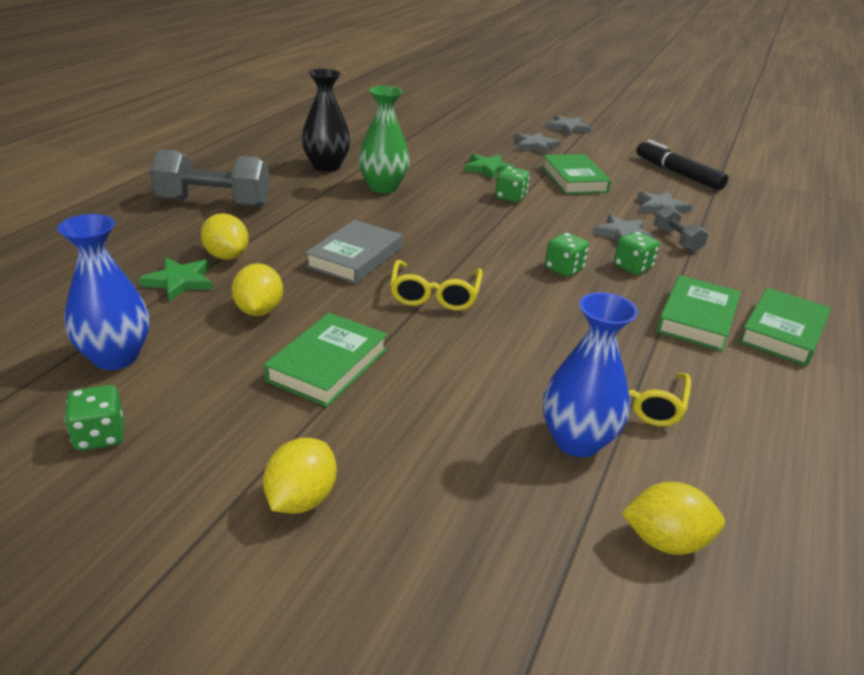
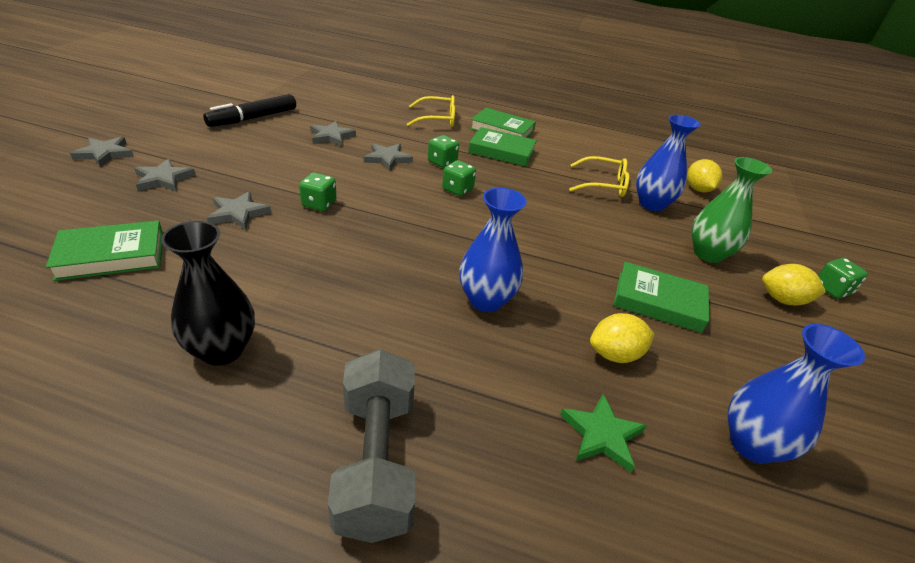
camera: 100 degrees left, 5 degrees up
green dice [64,385,124,451] -> green dice moved to [818,258,868,299]
yellow lemon [201,213,249,260] -> none
grey book [305,220,402,284] -> blue vase [460,188,527,312]
green vase [359,86,410,193] -> green vase moved to [691,157,772,263]
yellow glasses [390,260,483,311] -> yellow glasses moved to [407,95,455,127]
green star [464,154,516,180] -> grey star [207,191,271,230]
green book [542,154,611,194] -> green book moved to [46,221,163,281]
grey dumbbell [654,205,708,252] -> none

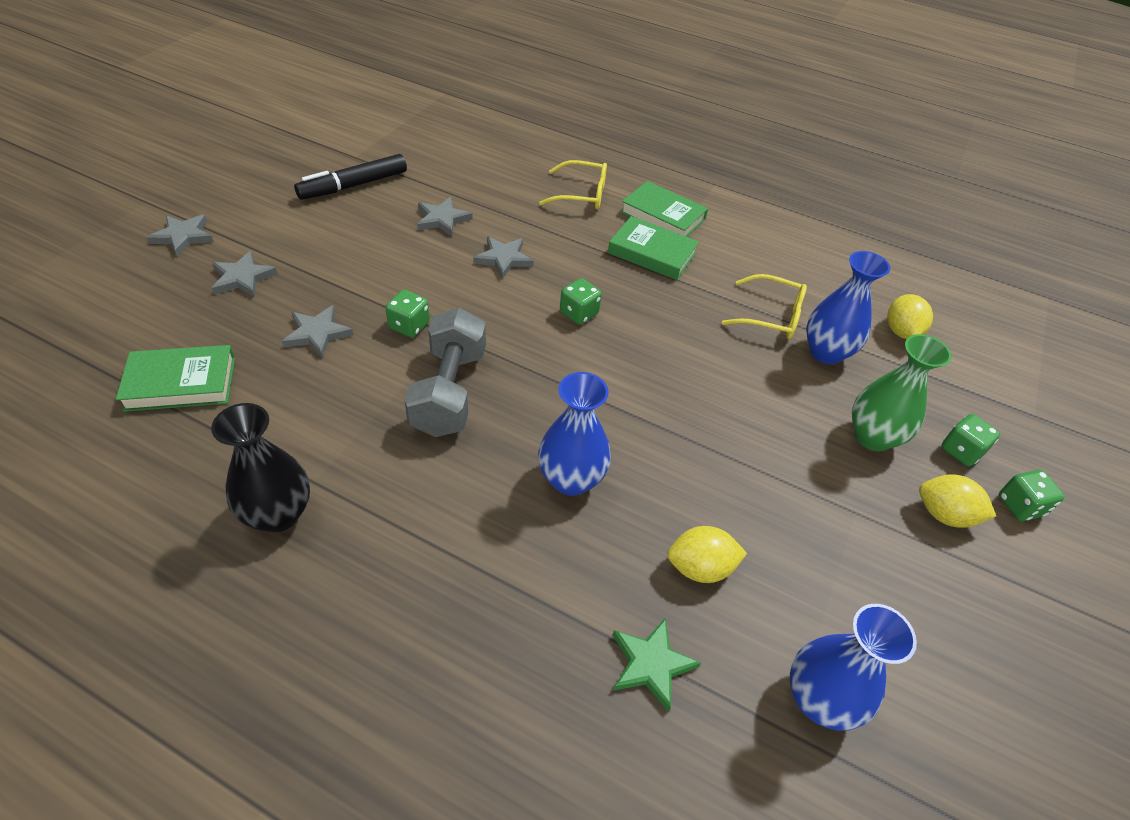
camera: 10 degrees right, 10 degrees up
grey dumbbell [328,349,415,543] -> grey dumbbell moved to [404,308,486,437]
green dice [428,135,459,168] -> green dice moved to [941,414,1000,466]
green book [613,262,709,333] -> none

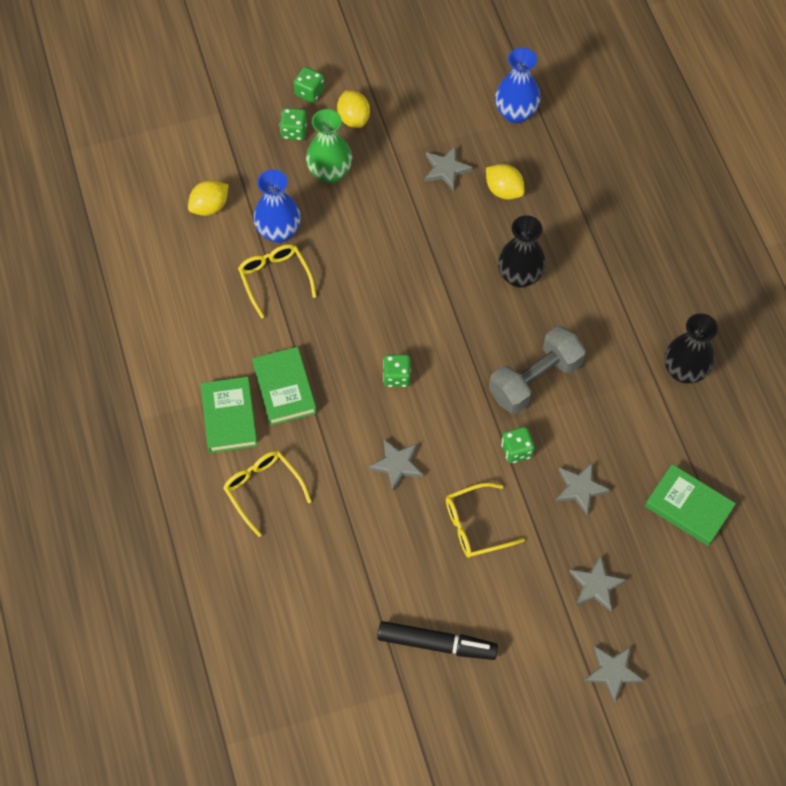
camera: 130 degrees left, 15 degrees up
grey star [417,197,473,236] -> grey star moved to [424,146,473,191]
blue vase [538,372,611,496] -> black vase [498,215,546,288]
green star [613,617,701,712] -> none
none -> yellow glasses [446,483,525,558]

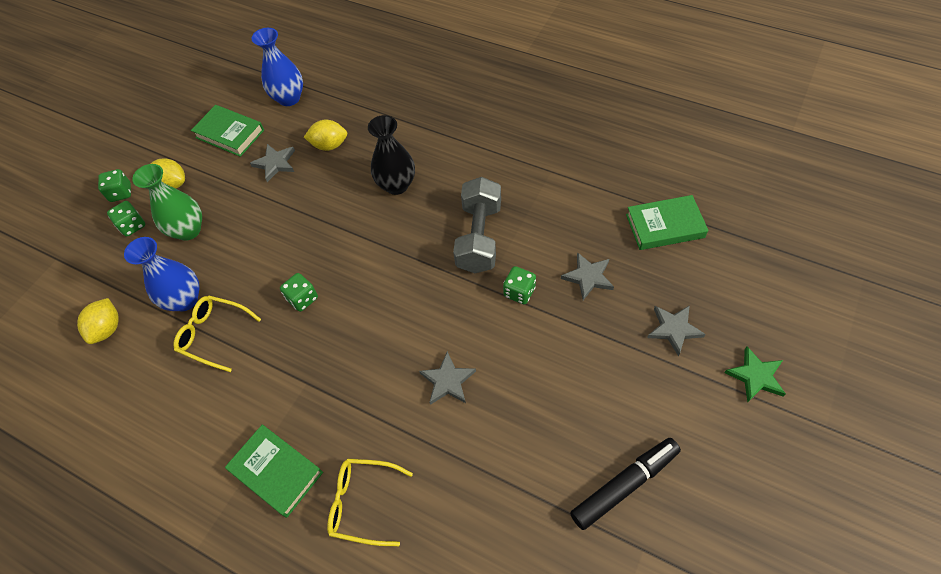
camera: 40 degrees left, 5 degrees down
green book [252,347,317,425] -> green book moved to [191,105,264,157]
green dice [383,354,411,387] -> green dice moved to [280,273,318,312]
yellow glasses [446,483,525,558] -> none
grey star [584,646,644,703] -> green star [724,347,786,403]
black vase [664,313,718,384] -> none

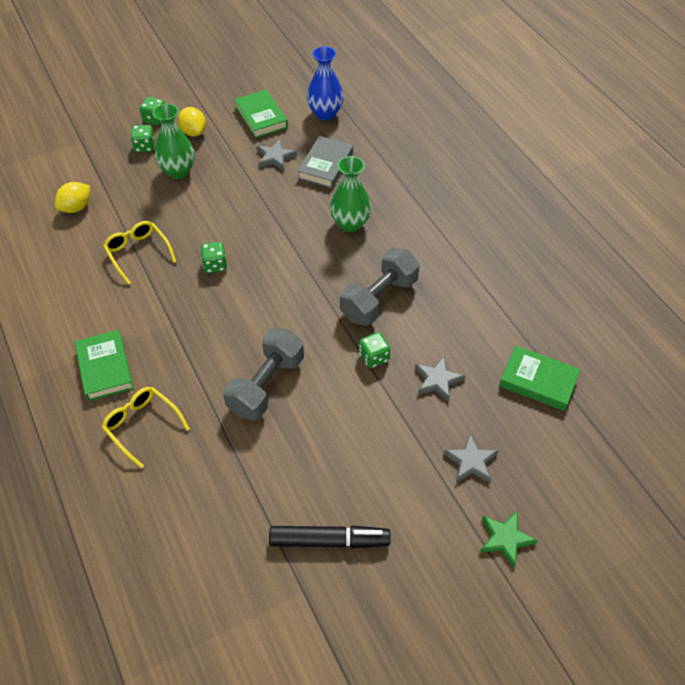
camera: 30 degrees right, 5 degrees down
blue vase [124,237,199,311] -> none
yellow lemon [304,120,347,151] -> grey book [297,136,353,189]
black vase [368,115,415,195] -> green vase [330,156,371,232]
grey star [419,351,476,405] -> grey dumbbell [223,328,304,420]

